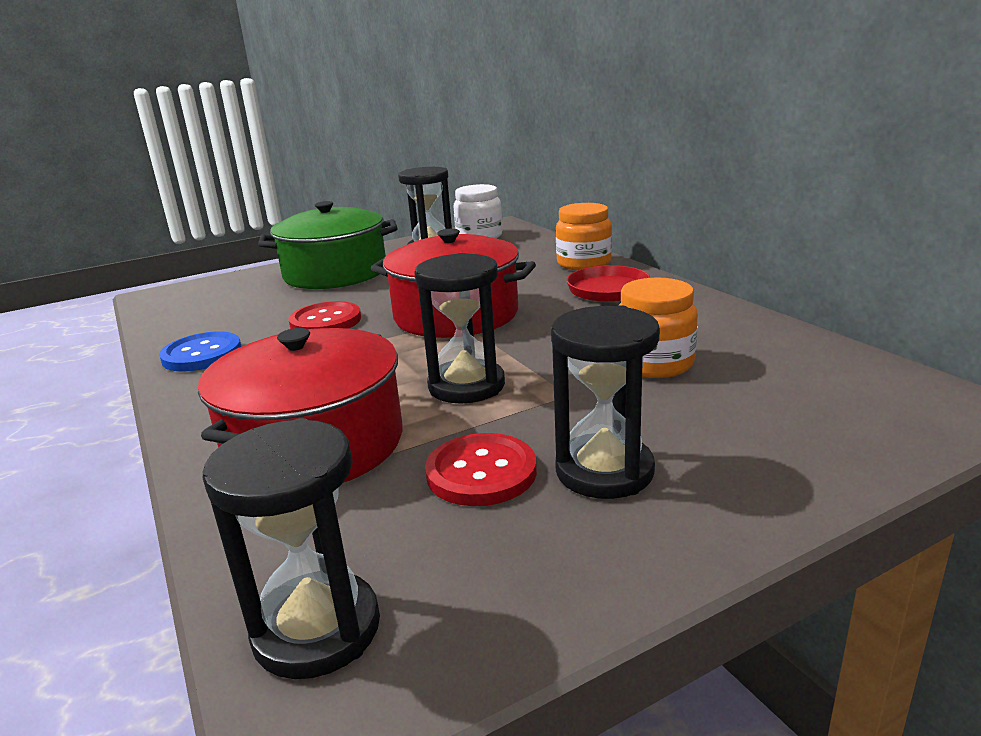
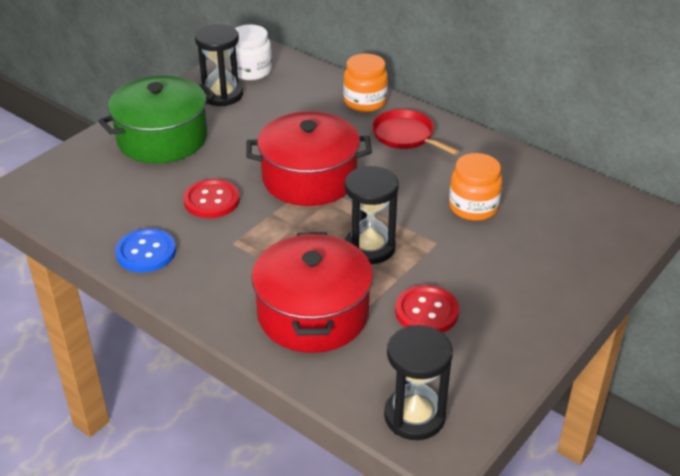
camera: 25 degrees left, 15 degrees up
black hourglass [551,305,660,499] -> none

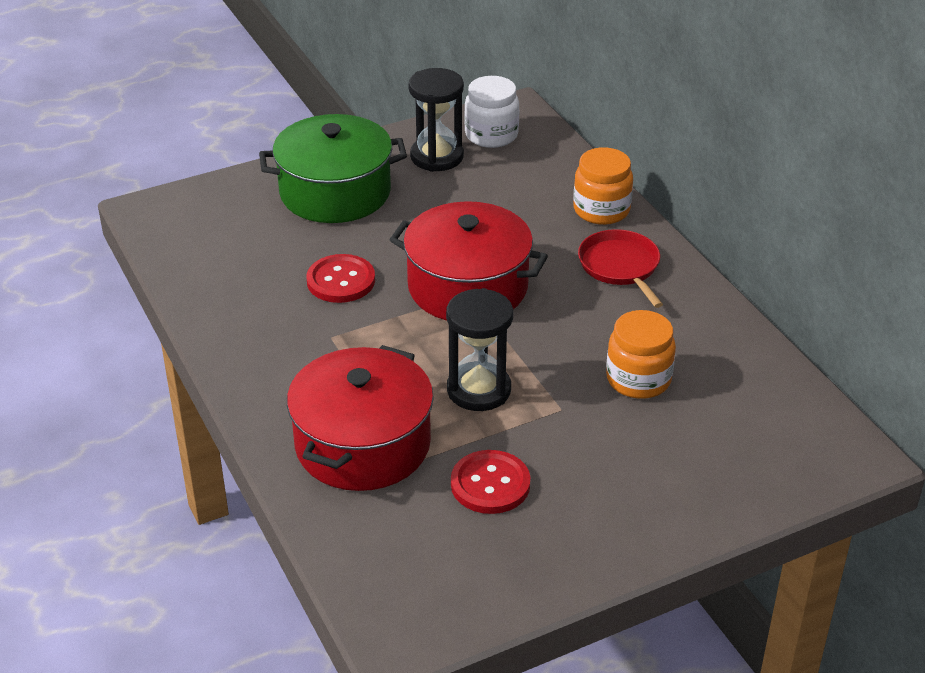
camera: 25 degrees right, 0 degrees up
blue button [115,228,176,273] -> none
black hourglass [384,325,453,440] -> none

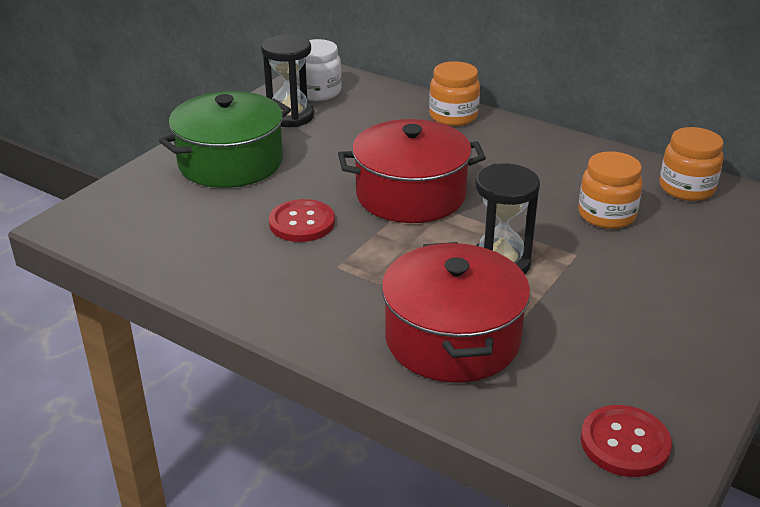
camera: 30 degrees left, 5 degrees down
red button [451,450,530,514] -> red button moved to [581,405,672,477]
red pan [578,229,663,308] -> none
none -> orange jar [660,127,724,201]

